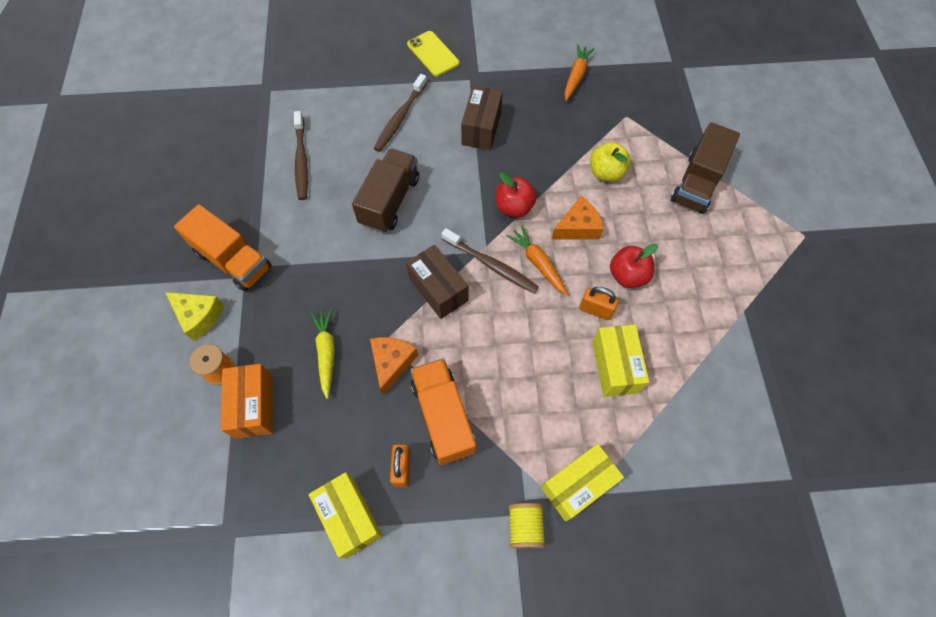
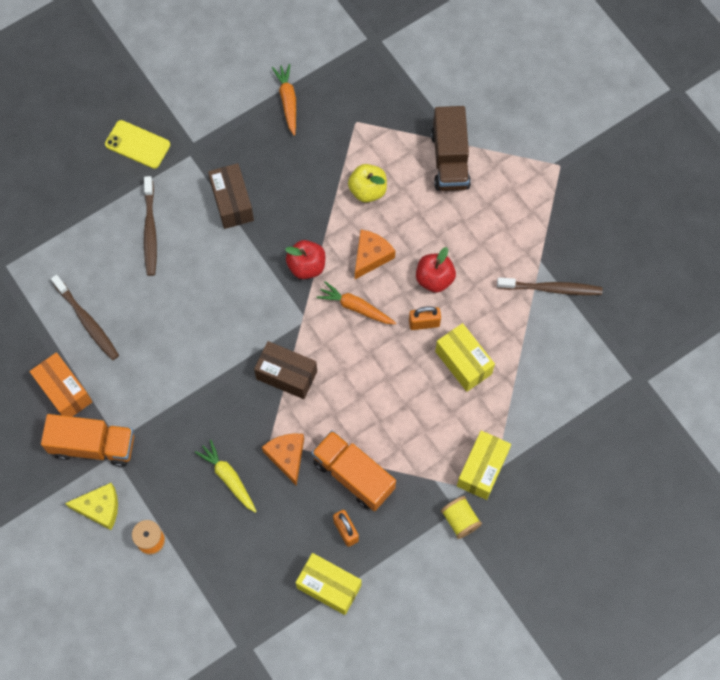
camera: 30 degrees left, 5 degrees up
orange box [221,364,273,439] -> orange box moved to [30,352,93,417]
brown truck [352,149,419,233] -> none
brown toothbrush [441,228,539,294] -> brown toothbrush moved to [497,278,603,295]

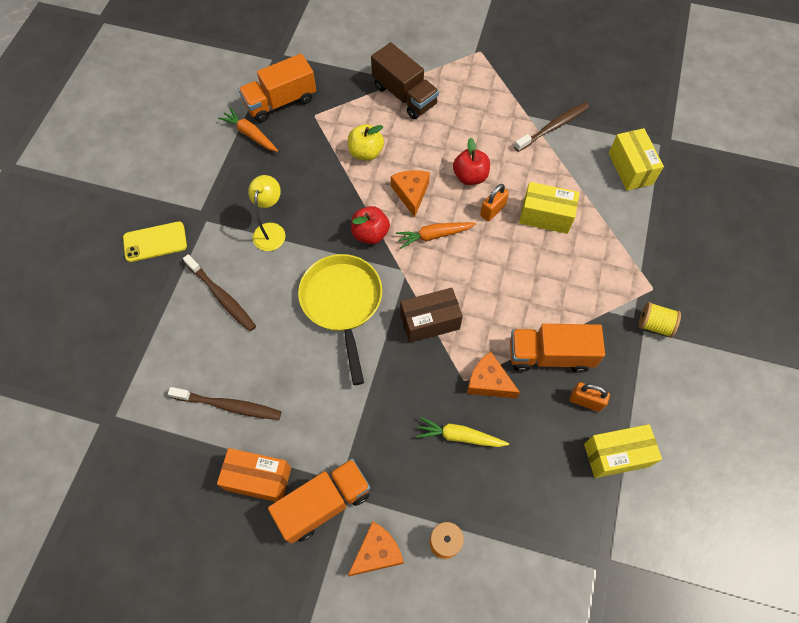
camera: 40 degrees left, 5 degrees down
yellow cheese [65,483,118,530] -> orange cheese [348,521,404,576]
brown box [208,163,254,229] -> yellow lamp [248,175,285,251]
yellow box [457,431,511,500] -> yellow box moved to [609,128,664,191]
none -> orange truck [239,54,316,122]
none -> yellow pan [298,254,382,385]

